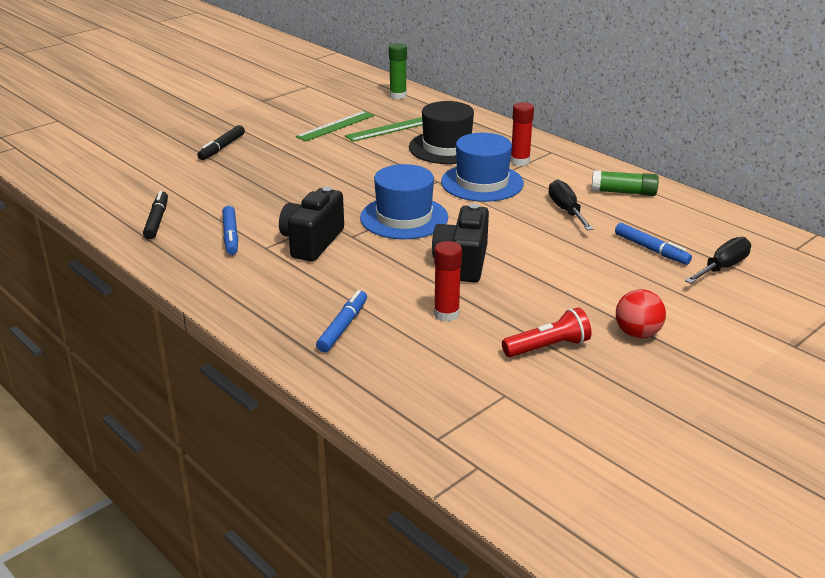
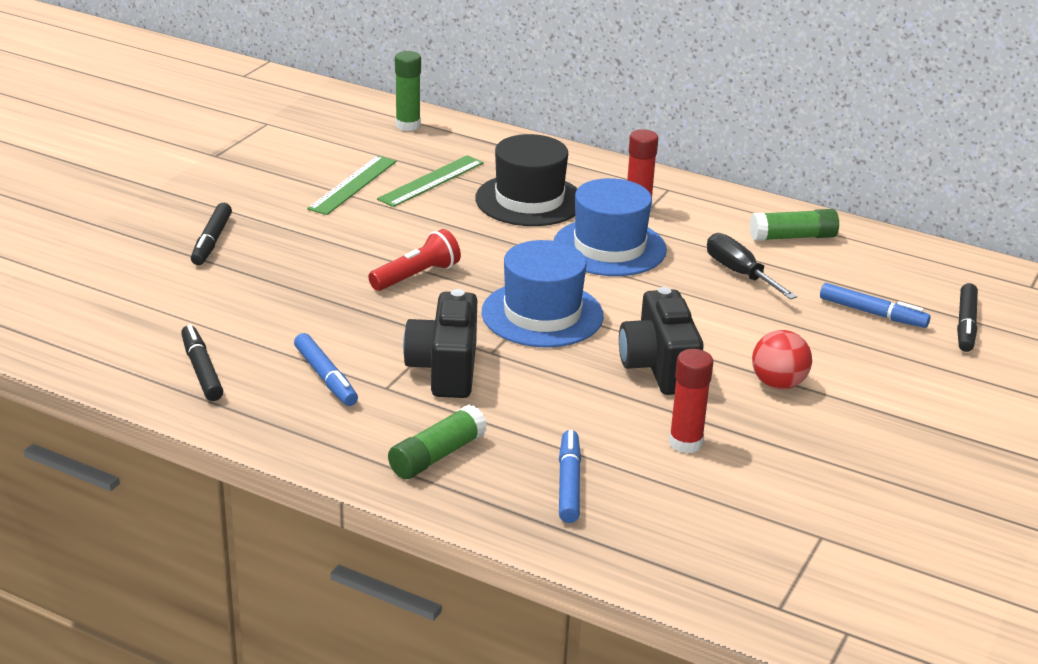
camera: 20 degrees left, 0 degrees up
red flashlight [502,307,591,357] -> red flashlight moved to [368,229,461,291]
red ball [616,289,666,338] -> red ball moved to [752,330,812,390]
black screwdriver [685,237,751,284] -> black marker [957,283,978,352]
none -> green glue stick [388,405,487,479]

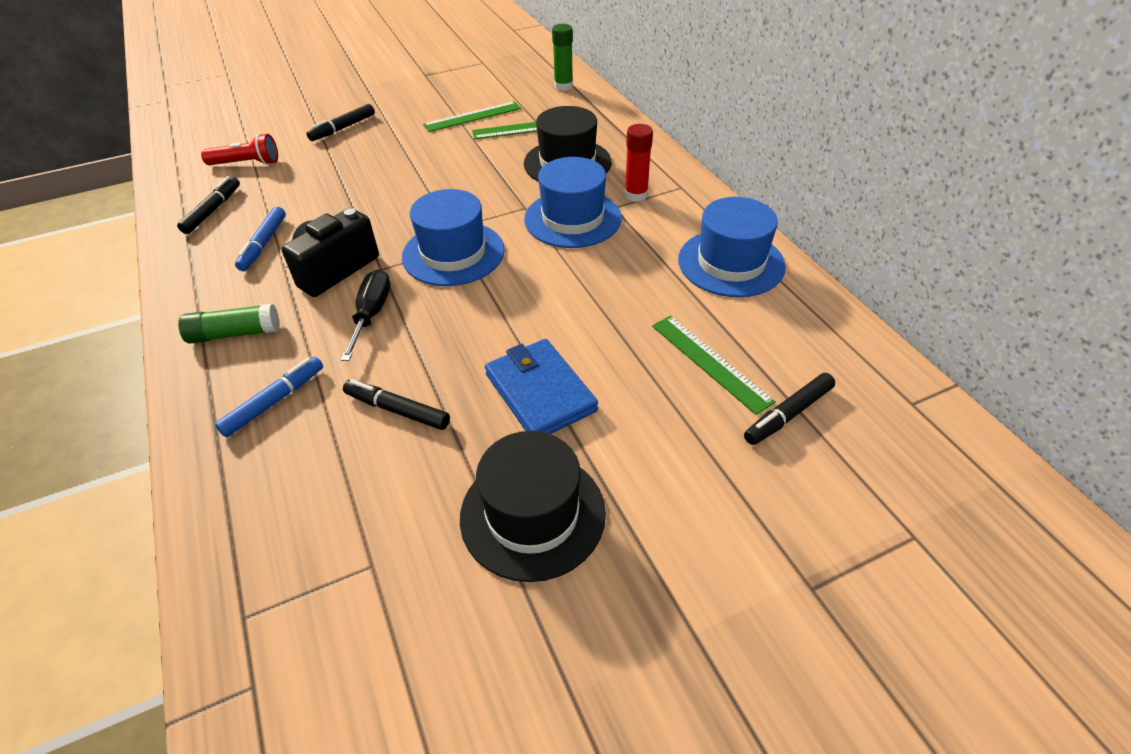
camera: 40 degrees right, 15 degrees up
red flashlight [368,229,461,291] -> red flashlight moved to [201,134,278,165]
black camera [619,287,704,395] -> none
red glue stick [669,349,714,453] -> black marker [343,379,450,430]
black screwdriver [707,233,797,300] -> black screwdriver moved to [341,269,391,361]
green glue stick [750,209,839,241] -> blue hat [678,197,786,297]
red ball [752,330,812,390] -> blue wallet [485,339,598,434]
blue marker [820,283,930,328] -> green ruler [652,315,776,415]
none -> black hat [460,431,606,582]

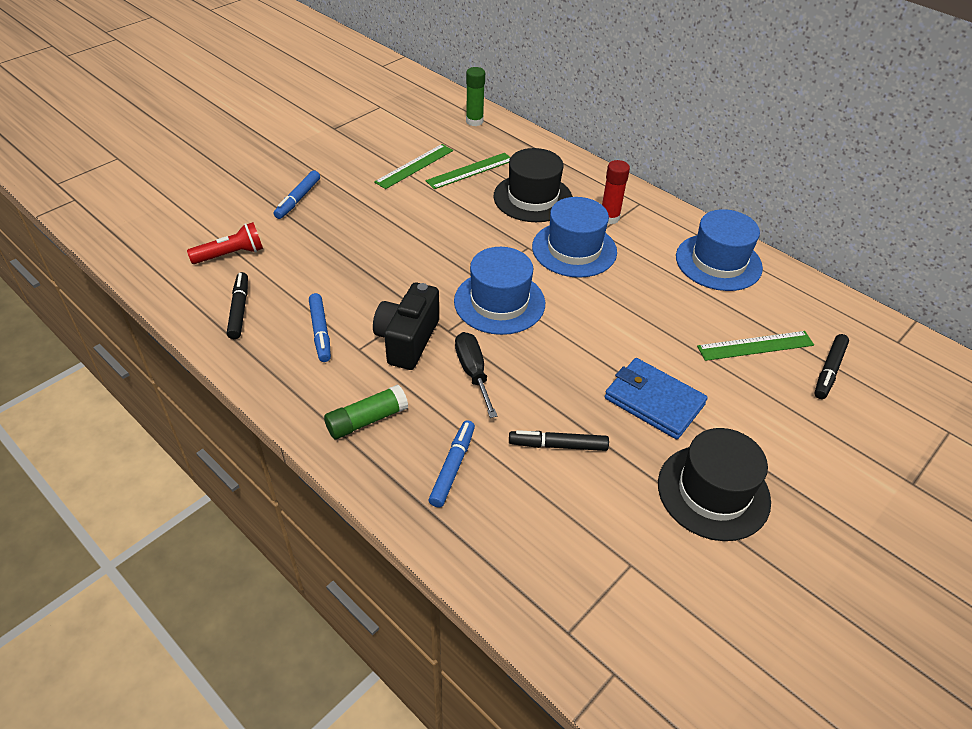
camera: 25 degrees left, 0 degrees up
black marker [306,104,375,141] -> blue marker [274,170,320,219]
green ruler [652,315,776,415] -> green ruler turned 45 degrees counterclockwise [697,331,814,361]

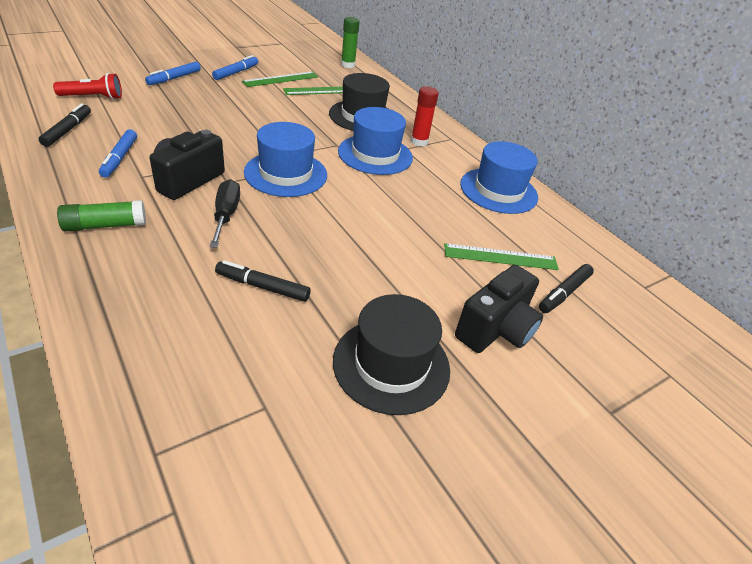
camera: 10 degrees right, 5 degrees down
blue marker [429,420,475,508] -> blue marker moved to [212,55,258,80]
blue wallet [604,358,708,440] -> none
none -> black camera [455,265,543,353]

